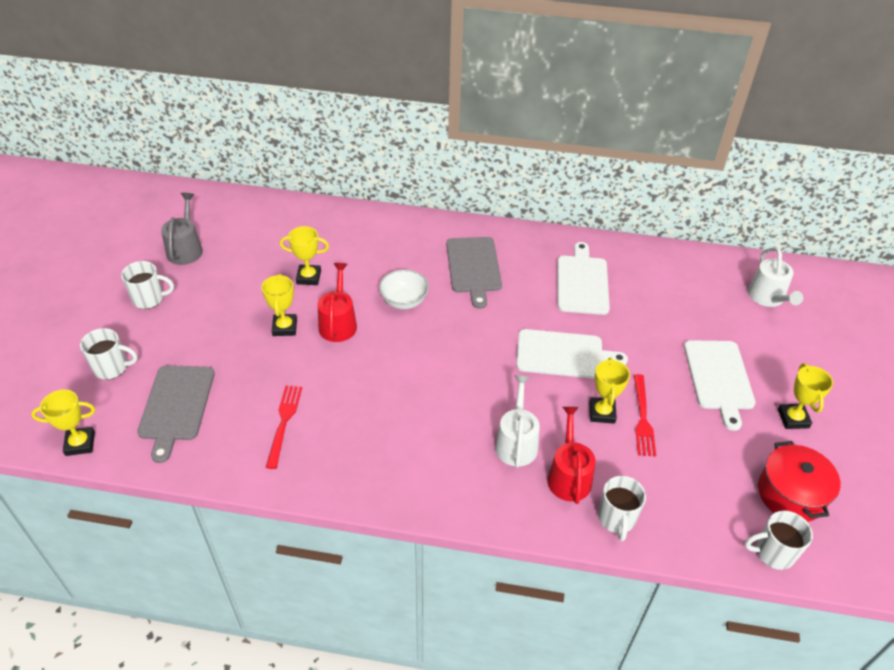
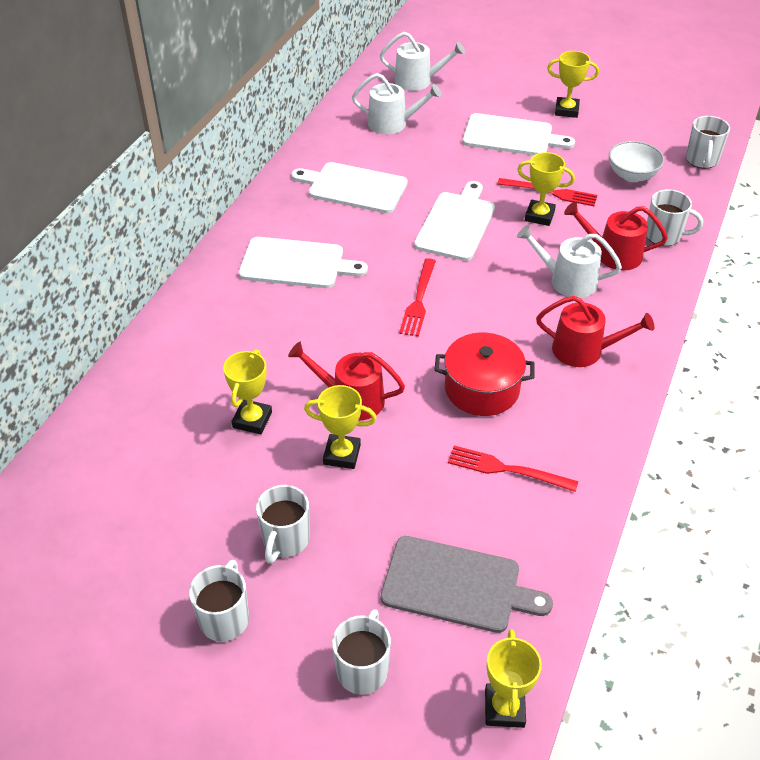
camera: 75 degrees left, 0 degrees up
grey watering can [161,193,203,265] -> none
white bowl [379,270,429,309] -> white bowl moved to [609,141,664,182]
grey cutting board [446,237,502,309] -> white cutting board [239,237,368,288]
red pot [758,441,841,522] -> red pot moved to [435,333,534,416]
none -> white mug [256,485,310,564]
none -> white watering can [352,73,441,134]
none -> red fork [399,258,436,337]
none -> red watering can [536,296,654,367]

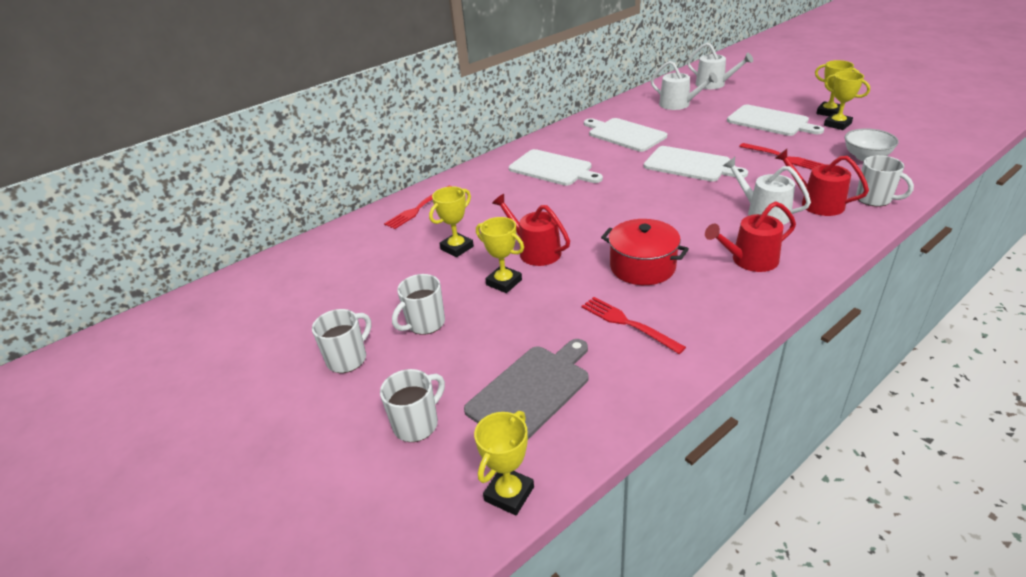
camera: 30 degrees right, 10 degrees down
grey cutting board [381,536,553,633] -> grey cutting board turned 90 degrees counterclockwise [464,339,589,439]
red fork [399,258,436,337] -> red fork moved to [384,186,450,229]
white cutting board [414,181,495,261] -> white cutting board turned 75 degrees clockwise [644,146,748,182]
yellow trophy [517,152,575,226] -> yellow trophy moved to [824,71,870,130]
red watering can [536,296,654,367] -> red watering can turned 120 degrees clockwise [705,201,796,272]
white mug [686,116,730,168] -> none

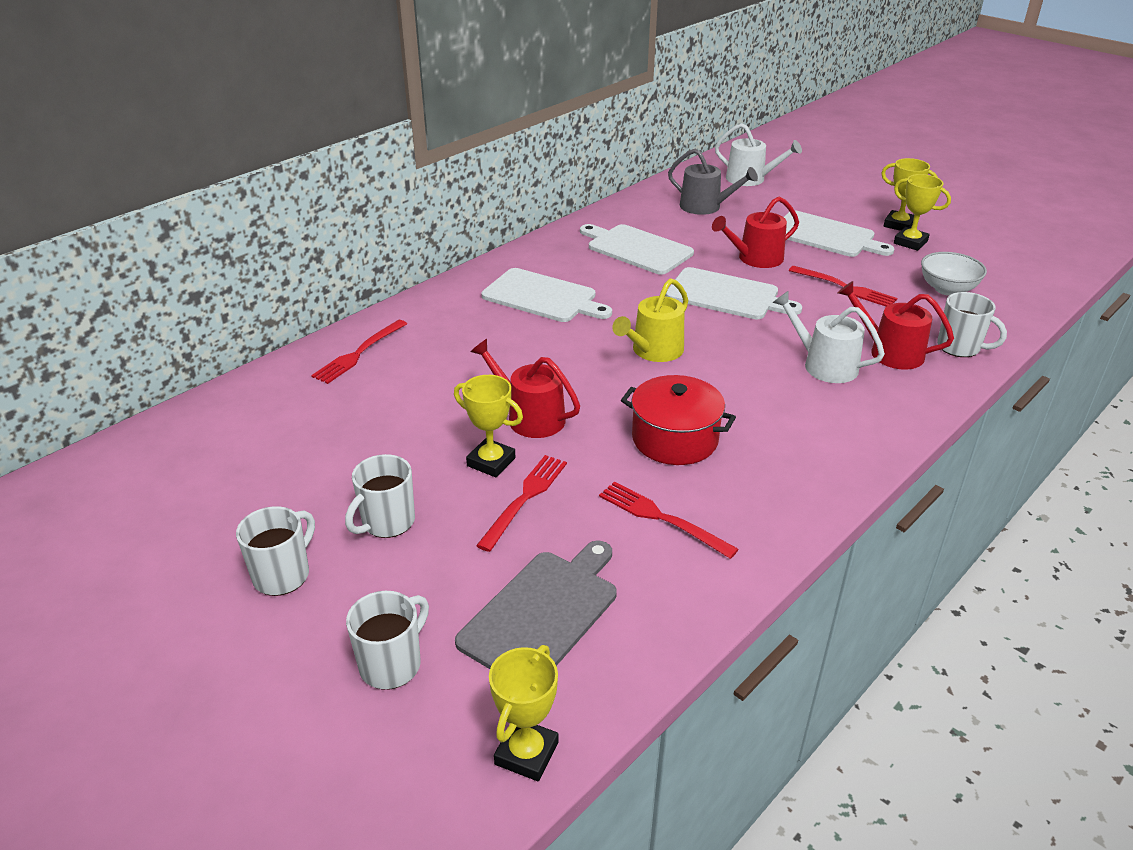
camera: 10 degrees left, 0 degrees up
yellow trophy [429,186,474,257] -> none
white watering can [651,61,718,110] -> grey watering can [668,149,758,215]
red watering can [705,201,796,272] -> red watering can moved to [712,197,799,268]
none -> red fork [476,455,567,552]
none -> yellow watering can [612,278,688,362]

